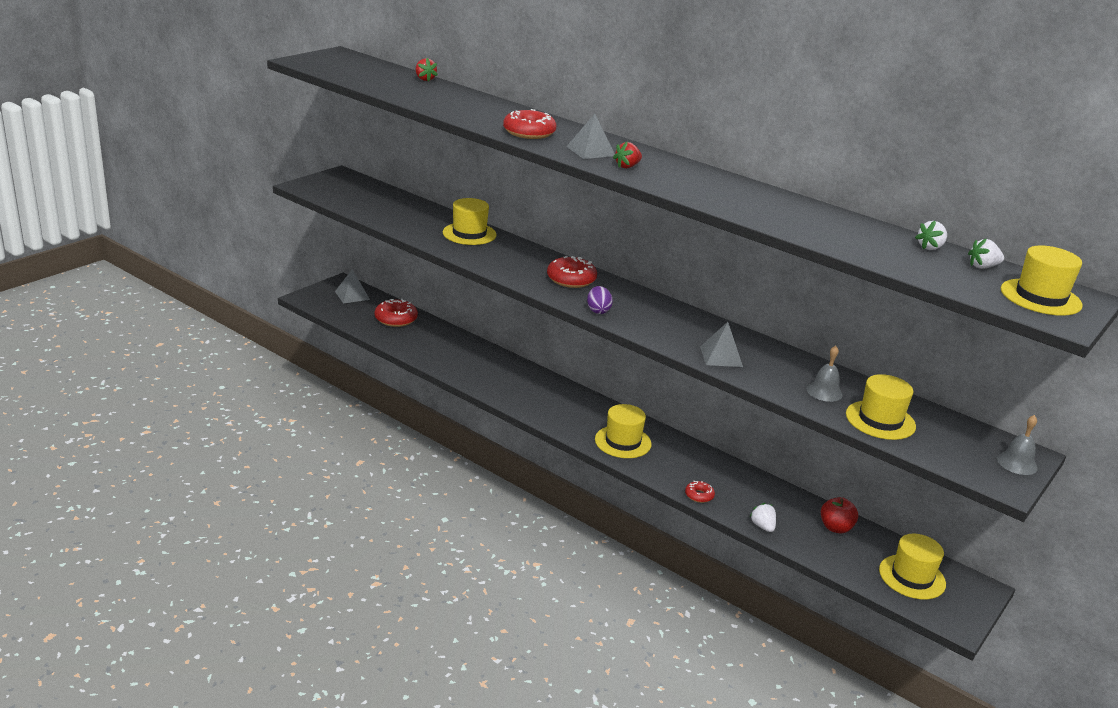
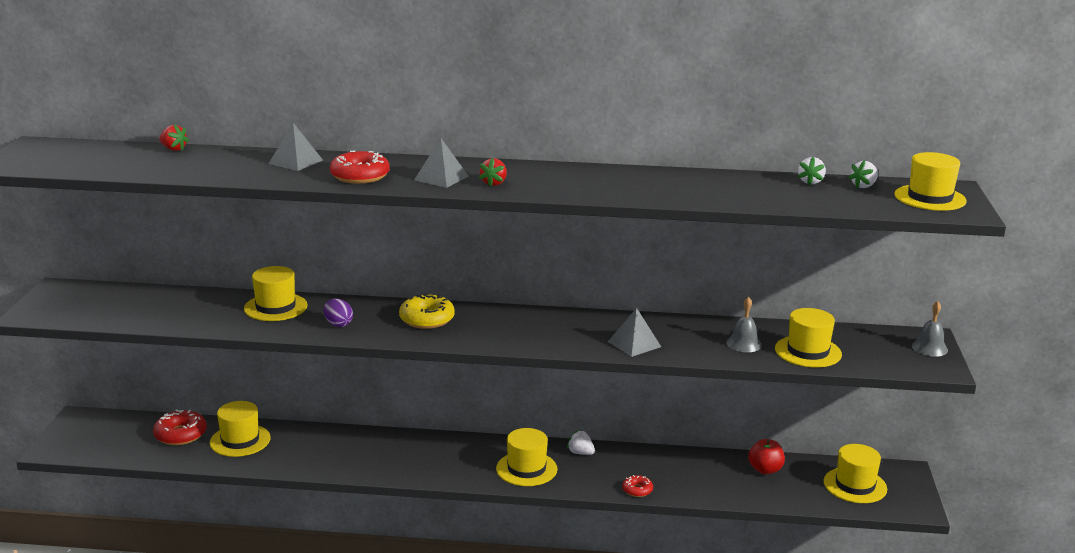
camera: 30 degrees left, 5 degrees down
grey pyramid [335,269,370,304] -> grey pyramid moved to [268,123,323,171]
red donut [547,256,597,288] -> yellow donut [399,293,455,329]
purple egg [587,286,613,314] -> purple egg moved to [324,298,353,327]
white strawberry [749,503,776,532] -> white strawberry moved to [567,430,595,455]
none -> yellow hat [210,401,271,457]

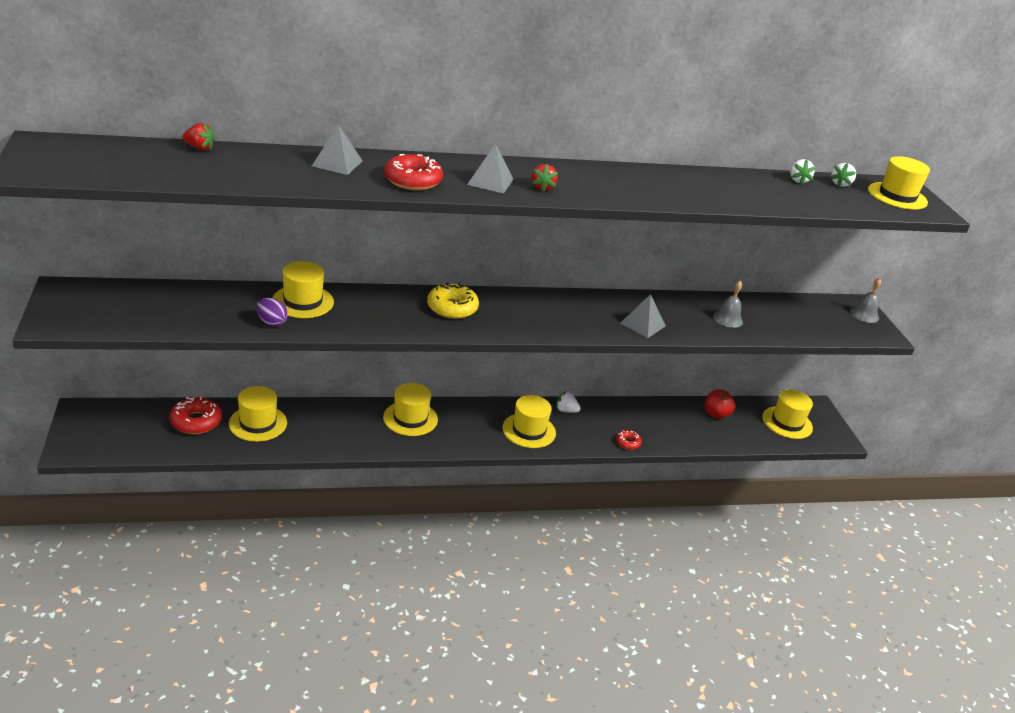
camera: 20 degrees left, 10 degrees up
purple egg [324,298,353,327] -> purple egg moved to [256,298,288,326]
yellow hat [775,308,842,367] -> yellow hat moved to [383,383,438,436]

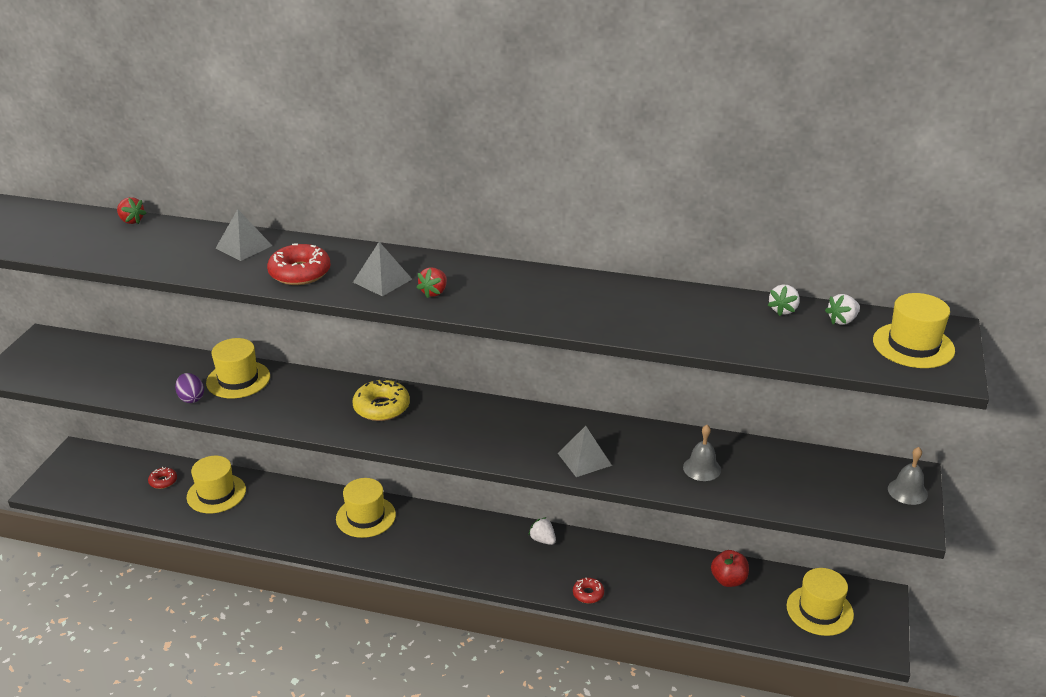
camera: 30 degrees right, 0 degrees up
red donut [169,397,222,434] -> red donut [148,467,177,489], size x0.56
yellow hat [502,395,556,448] -> none

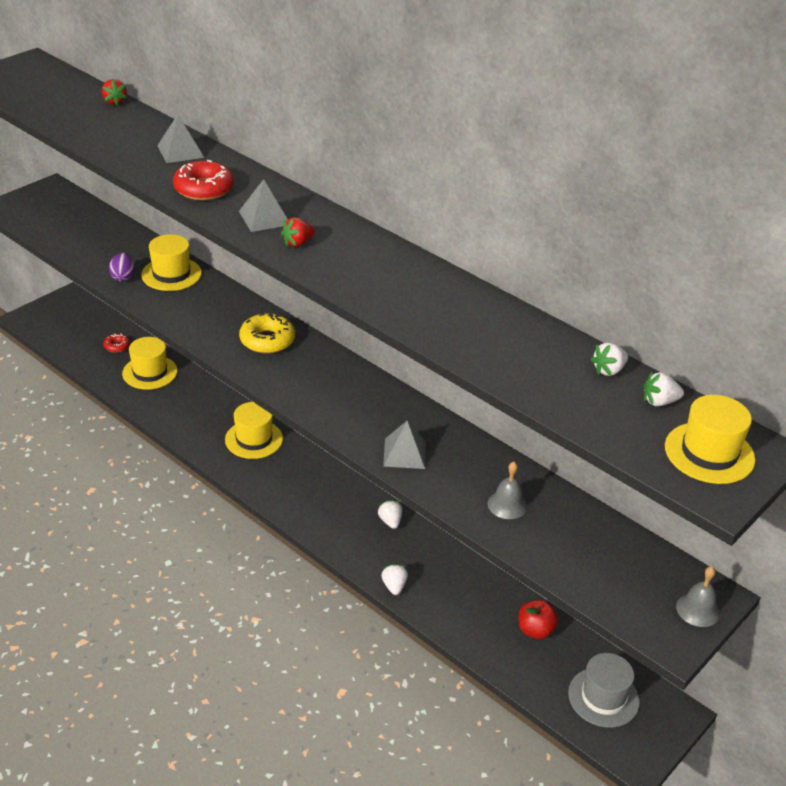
camera: 25 degrees right, 5 degrees up
red donut [573,578,604,603] -> white strawberry [381,564,408,595]
yellow hat [787,568,854,636] -> grey hat [568,653,640,728]

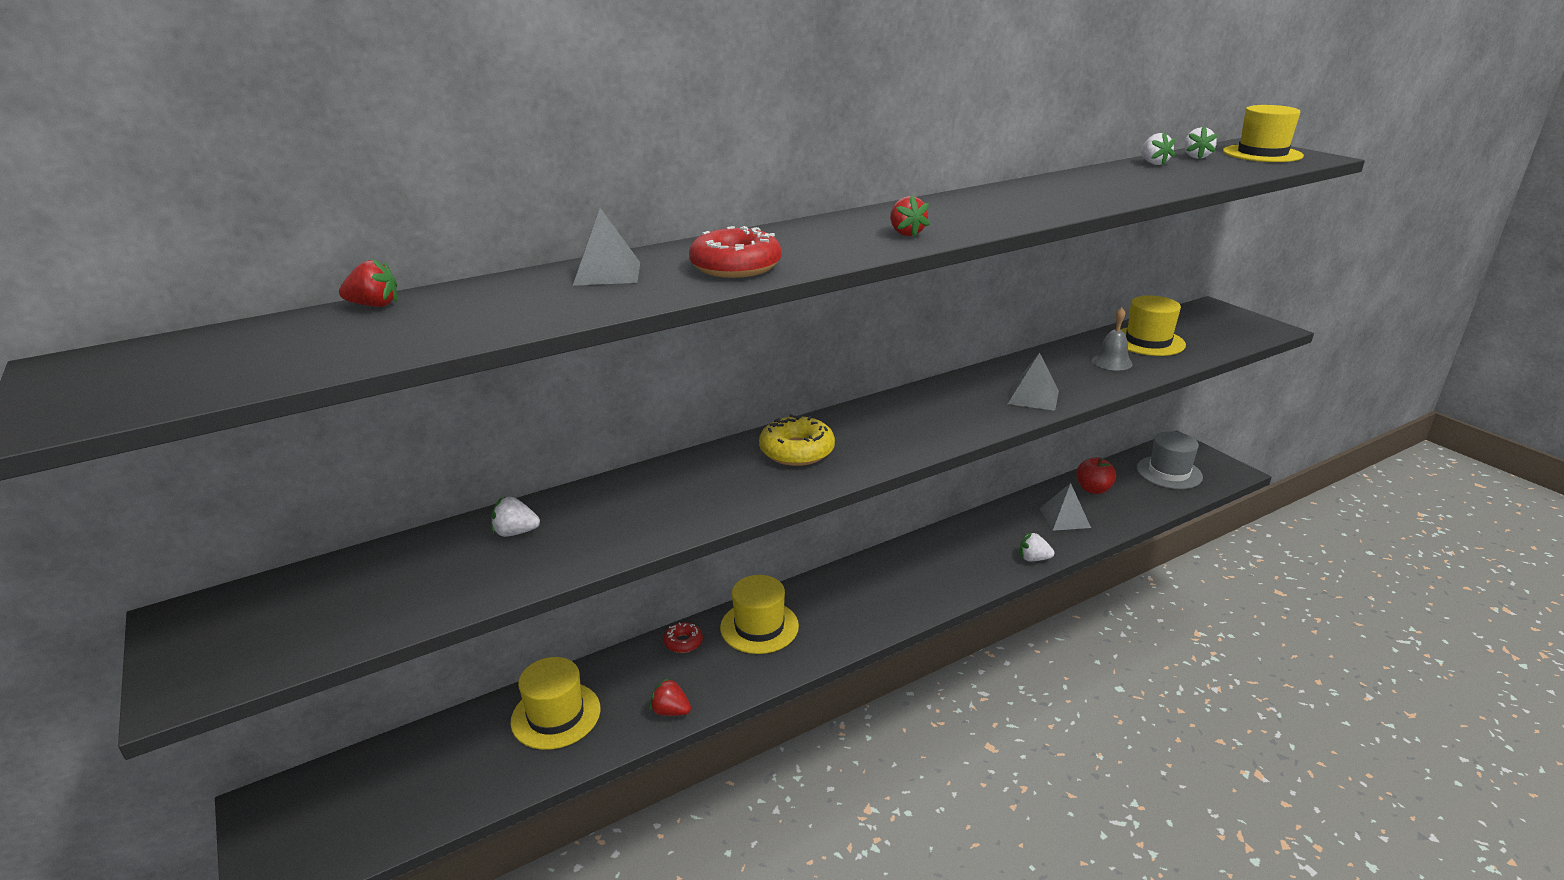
camera: 70 degrees left, 10 degrees down
red donut [103,333,130,353] -> red donut moved to [664,622,703,653]
purple egg [109,253,135,282] -> none
yellow hat [141,234,202,291] -> yellow hat moved to [1120,295,1186,356]
grey pyramid [239,179,288,232] -> grey pyramid moved to [1039,483,1091,531]
white strawberry [377,500,402,529] -> white strawberry moved to [491,497,540,537]
grey bell [676,566,720,627] -> none
none -> red strawberry [649,678,691,716]

